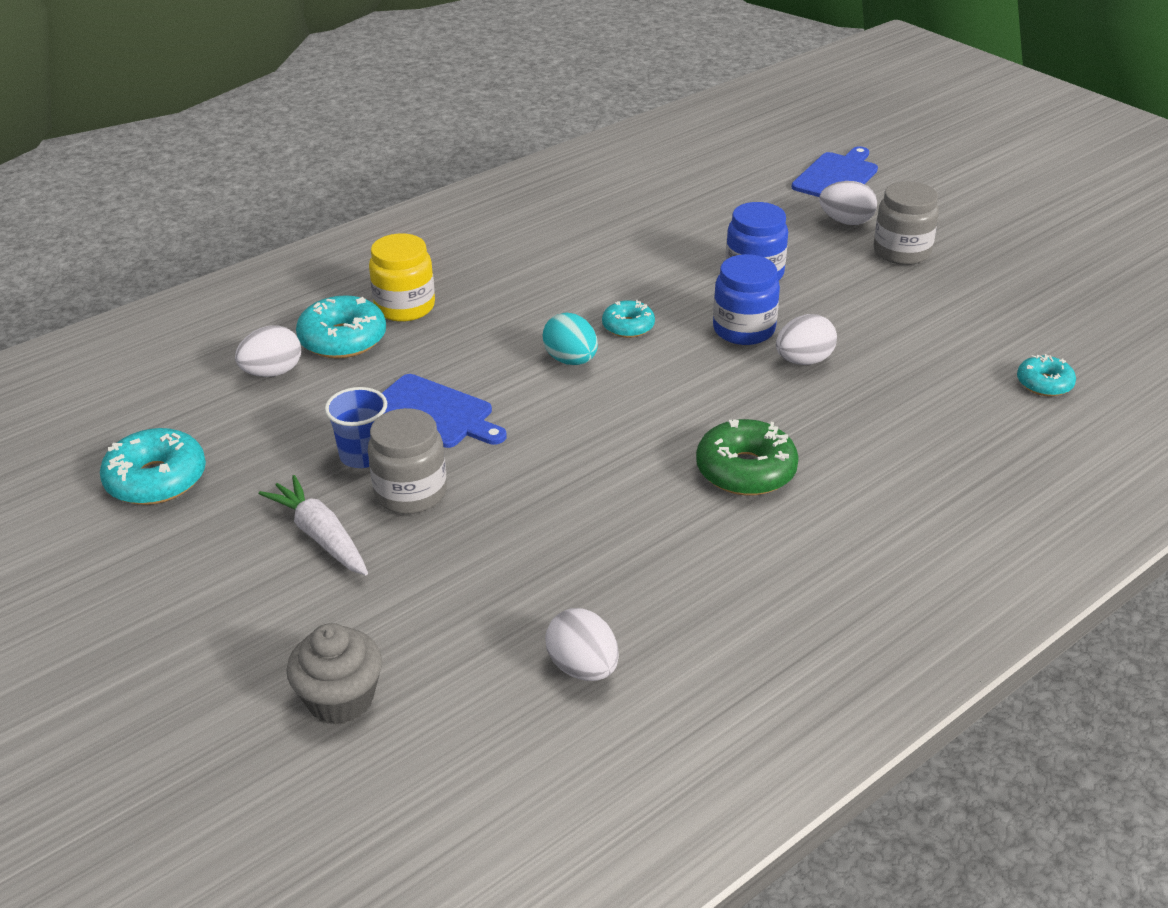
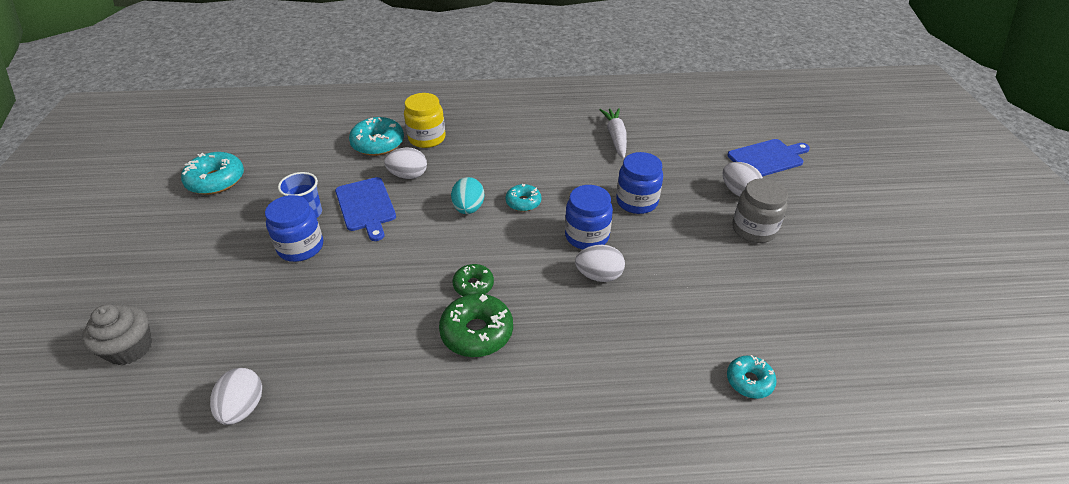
camera: 35 degrees right, 5 degrees up
white egg [235,325,301,377] -> white egg moved to [384,147,427,179]
white carrot [259,475,368,575] -> white carrot moved to [600,108,627,159]
grey jar [368,408,447,514] -> blue jar [265,195,323,262]
none -> green donut [452,264,494,296]

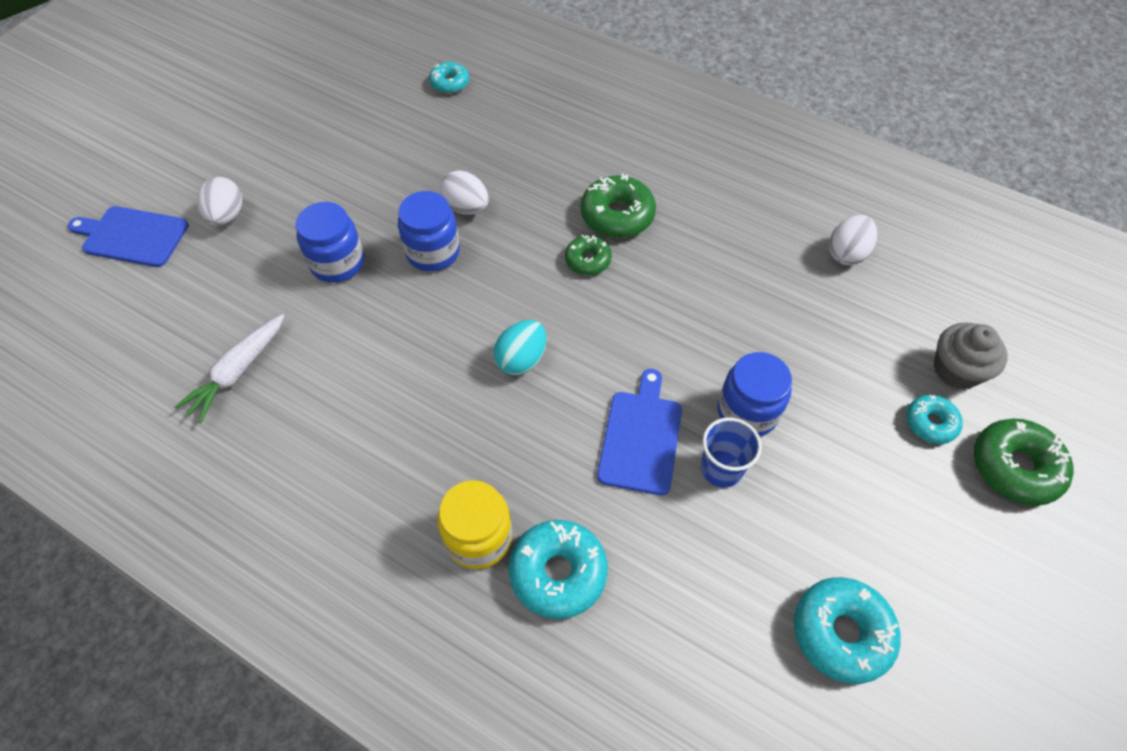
camera: 145 degrees left, 15 degrees up
white egg [384,147,427,179] -> none
turquoise donut [506,184,541,212] -> turquoise donut moved to [906,395,963,444]
grey jar [732,178,788,243] -> none
none -> green donut [974,418,1074,506]

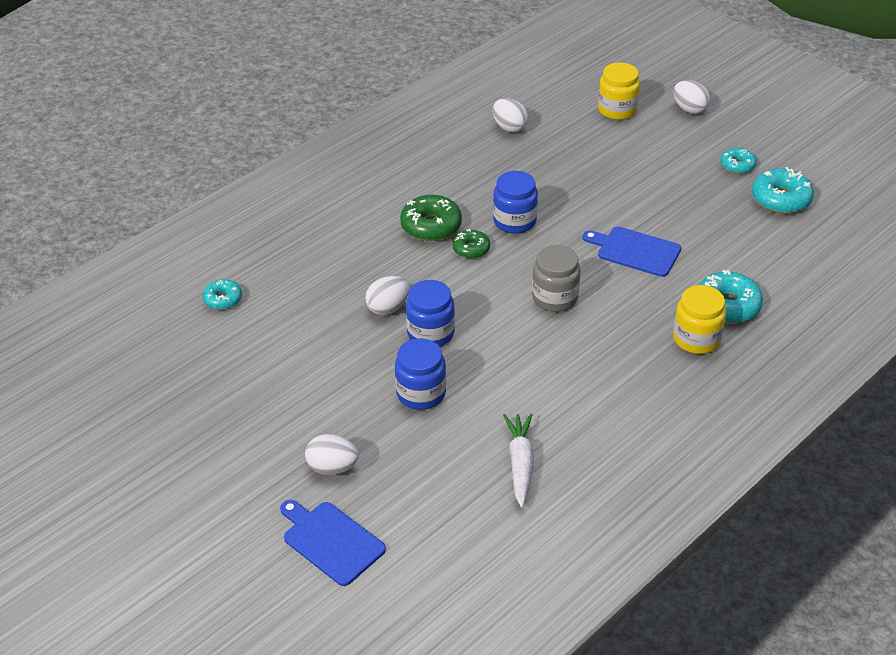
camera: 75 degrees left, 15 degrees down
blue cutting board [67,206,189,267] -> blue cutting board turned 105 degrees clockwise [280,500,386,586]
white carrot [174,314,285,423] -> white carrot turned 135 degrees counterclockwise [503,414,534,508]
turquoise egg [493,320,547,375] -> grey jar [532,245,581,312]
blue cup [700,417,762,488] -> none
blue jar [718,352,792,437] -> blue jar moved to [493,171,538,234]
turquoise donut [906,395,963,444] -> turquoise donut moved to [720,148,756,174]
grey cupcake [934,322,1008,389] -> yellow jar [598,62,640,120]
green donut [974,418,1074,506] -> white egg [673,80,710,114]

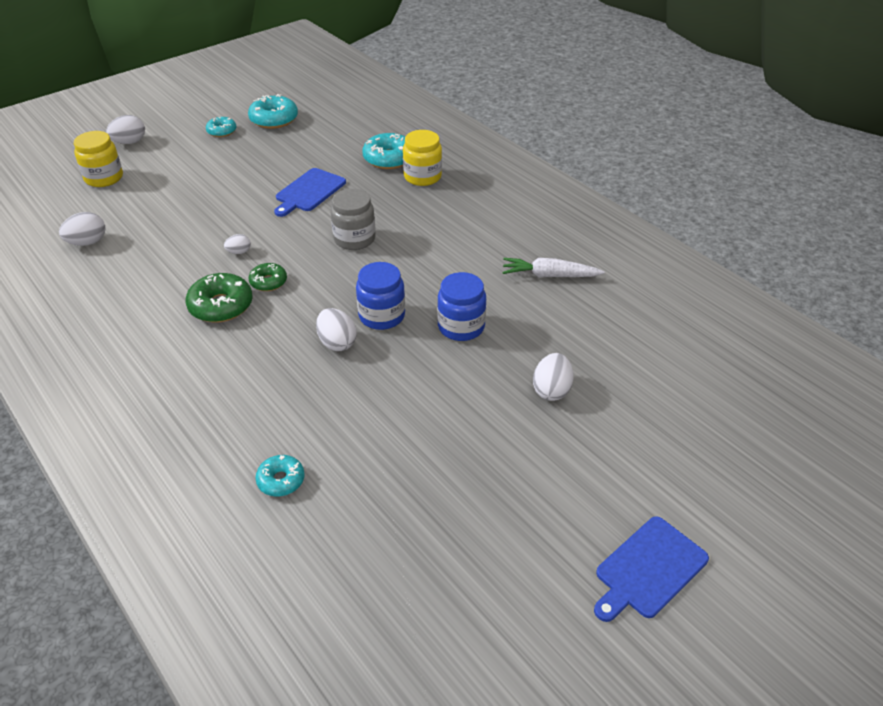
camera: 85 degrees left, 0 degrees up
blue cutting board [280,500,386,586] -> blue cutting board moved to [594,516,709,622]
blue jar [493,171,538,234] -> white egg [224,234,251,254]

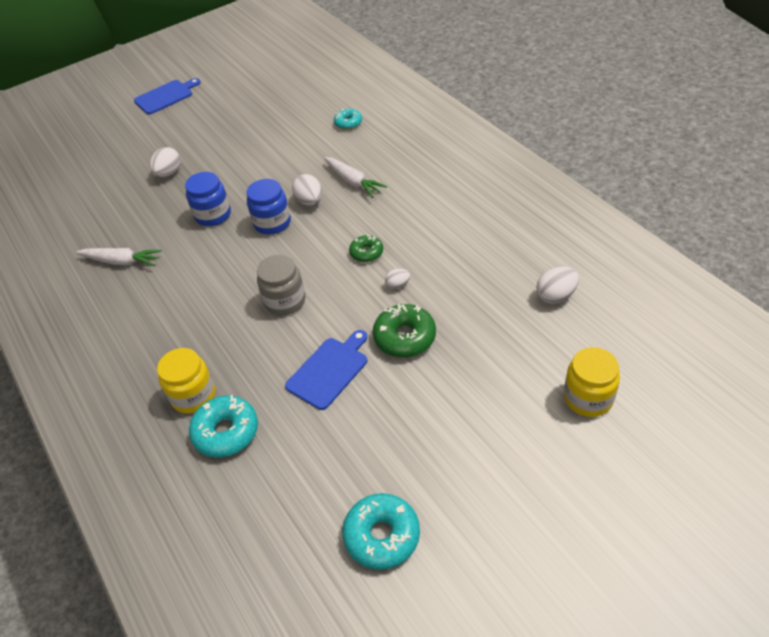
camera: 170 degrees left, 5 degrees up
white egg [106,115,145,144] -> none
green donut [186,273,253,323] -> green donut moved to [373,304,436,357]
turquoise donut [206,117,237,137] -> none
none -> white carrot [324,157,387,198]

